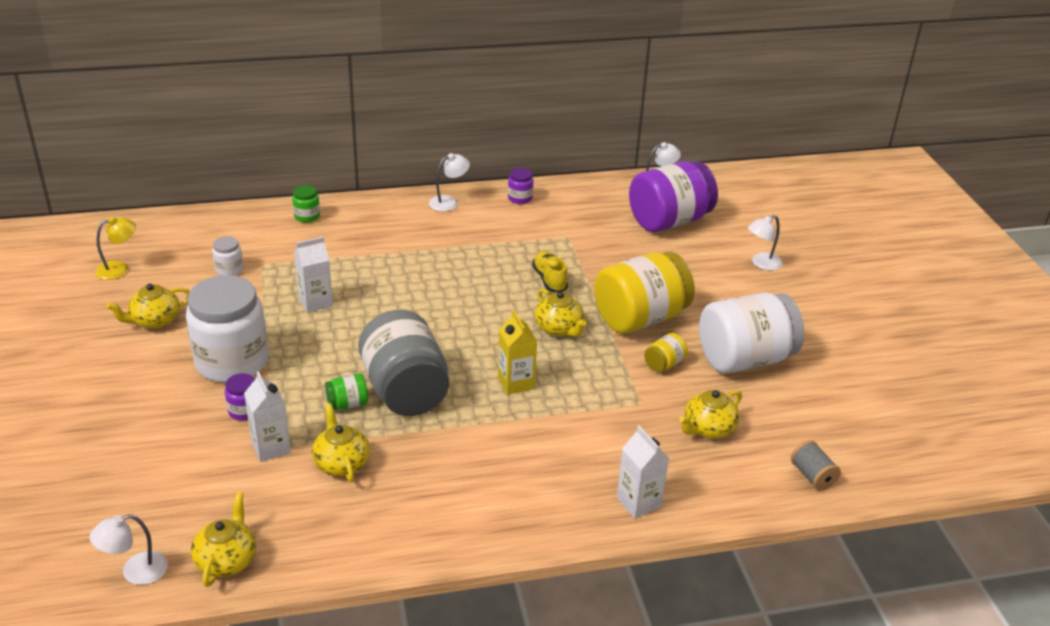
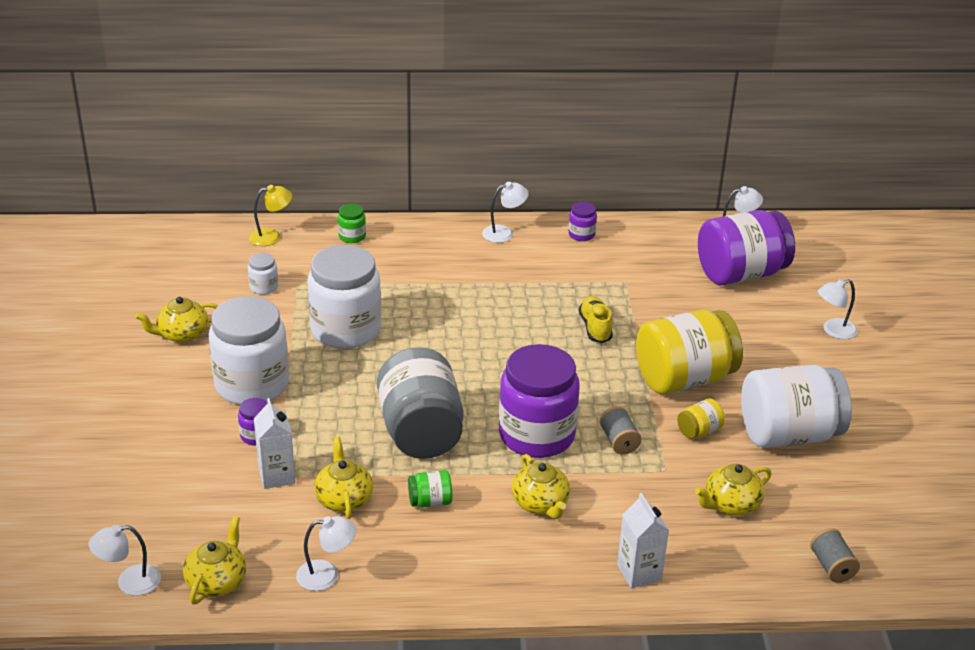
camera: 10 degrees right, 0 degrees up
yellow lamp [95,217,136,280] -> yellow lamp moved to [249,185,292,246]
white carton [294,237,333,313] -> white jar [307,245,381,349]
green jar [325,373,368,410] -> green jar moved to [408,470,452,508]
yellow carton [498,310,537,395] -> purple jar [499,344,580,458]
yellow teapot [535,289,587,337] -> yellow teapot moved to [512,454,570,519]
none -> white lamp [296,516,356,591]
none -> grey spool [600,406,641,455]

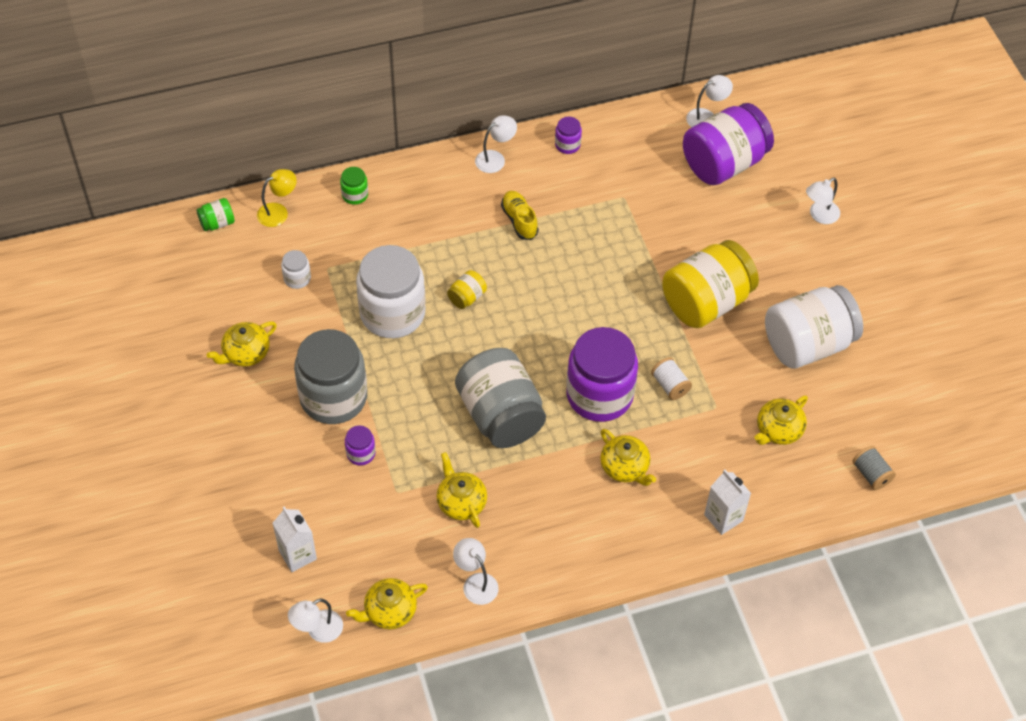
camera: 15 degrees left, 20 degrees up
yellow teapot [183,516,246,604] -> yellow teapot turned 120 degrees counterclockwise [346,578,428,629]
white jar [209,296,289,405] -> grey jar [294,329,367,424]
white carton [254,398,295,489] -> white carton moved to [272,506,317,572]
white lamp [296,516,356,591] -> white lamp turned 105 degrees counterclockwise [453,538,499,605]
green jar [408,470,452,508] -> green jar moved to [196,198,235,231]
yellow shoe [579,296,613,343] -> yellow shoe moved to [501,191,538,240]
grey spool [600,406,641,455] -> white spool [651,357,692,400]
yellow jar [677,398,725,439] -> yellow jar moved to [447,270,487,309]

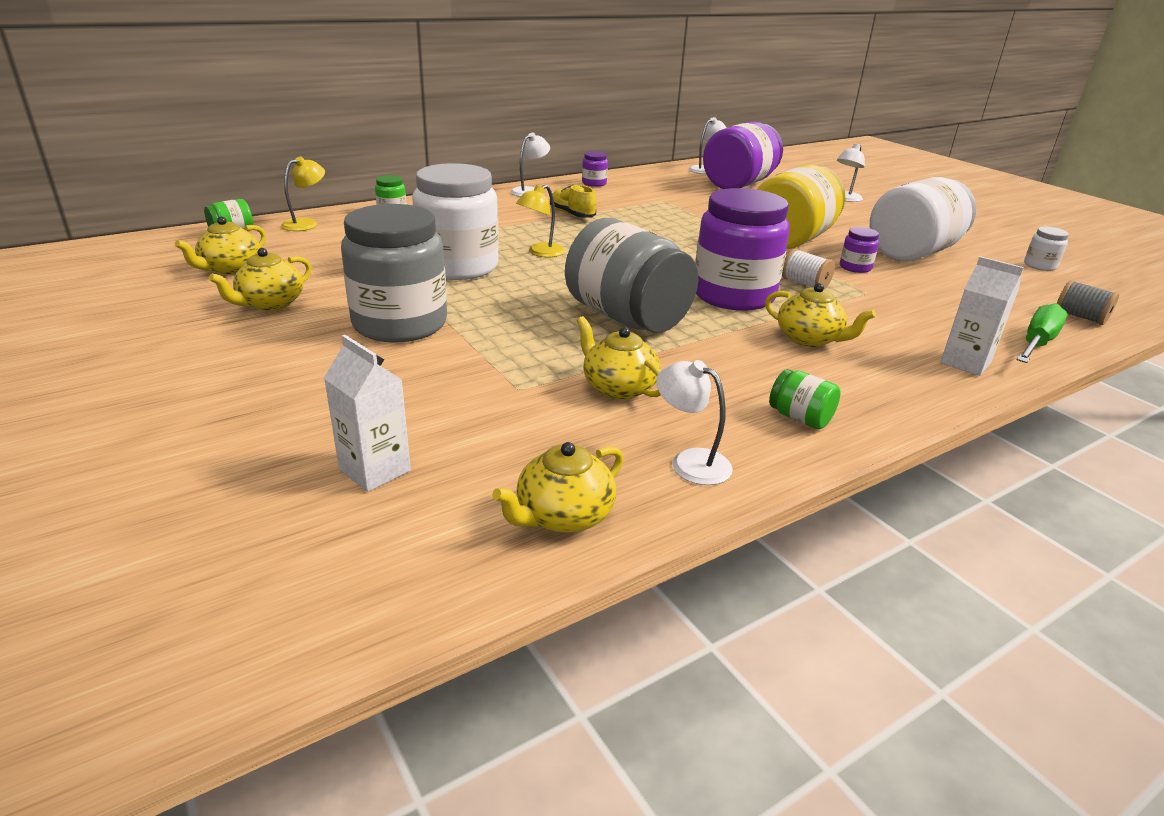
camera: 15 degrees left, 25 degrees down
white jar [281,250,311,289] -> white jar moved to [1024,227,1069,271]
white lamp [288,599,343,643] -> none
purple jar [345,426,375,465] -> purple jar moved to [840,227,879,273]
yellow jar [447,270,487,309] -> yellow lamp [516,185,565,257]
yellow teapot [754,396,808,445] -> yellow teapot moved to [175,217,266,275]
none -> green jar [769,369,841,429]
none -> green screwdriver [1017,303,1068,363]

